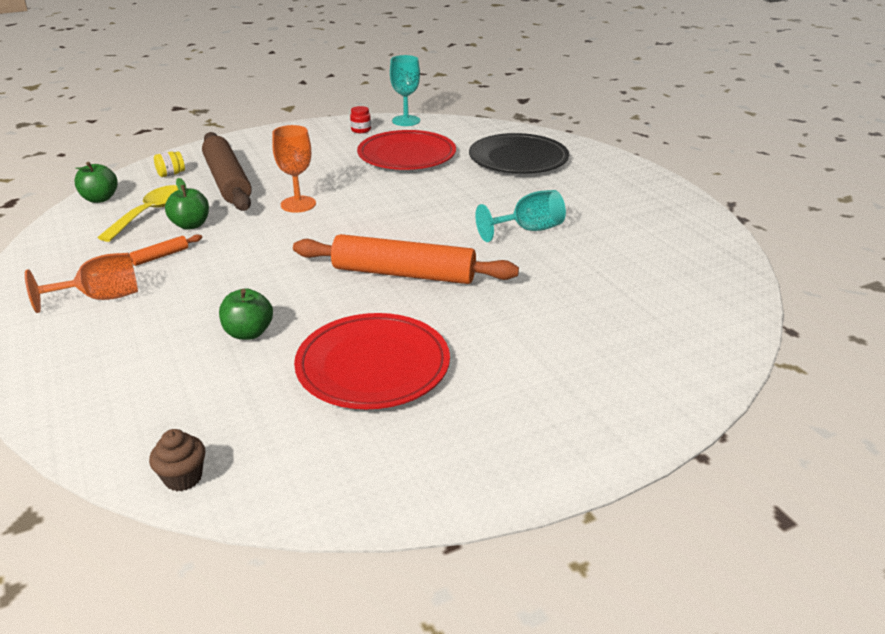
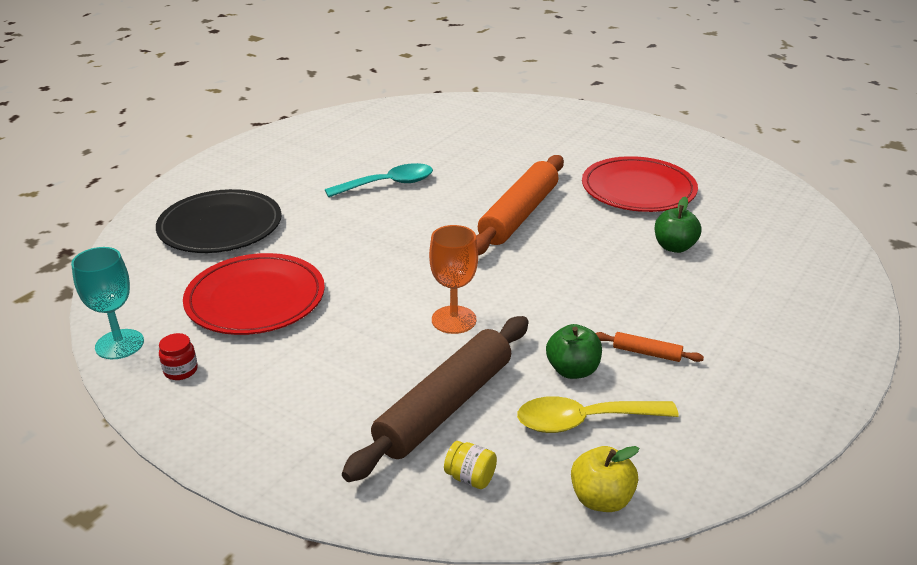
camera: 120 degrees left, 0 degrees up
orange goblet [25,253,138,313] -> none
green apple [74,162,118,203] -> yellow apple [571,446,640,512]
brown cupcake [149,429,205,491] -> none
orange rolling pin [293,234,519,284] -> orange rolling pin turned 45 degrees clockwise [476,155,564,255]
turquoise goblet [475,190,566,242] -> turquoise spoon [325,163,433,197]

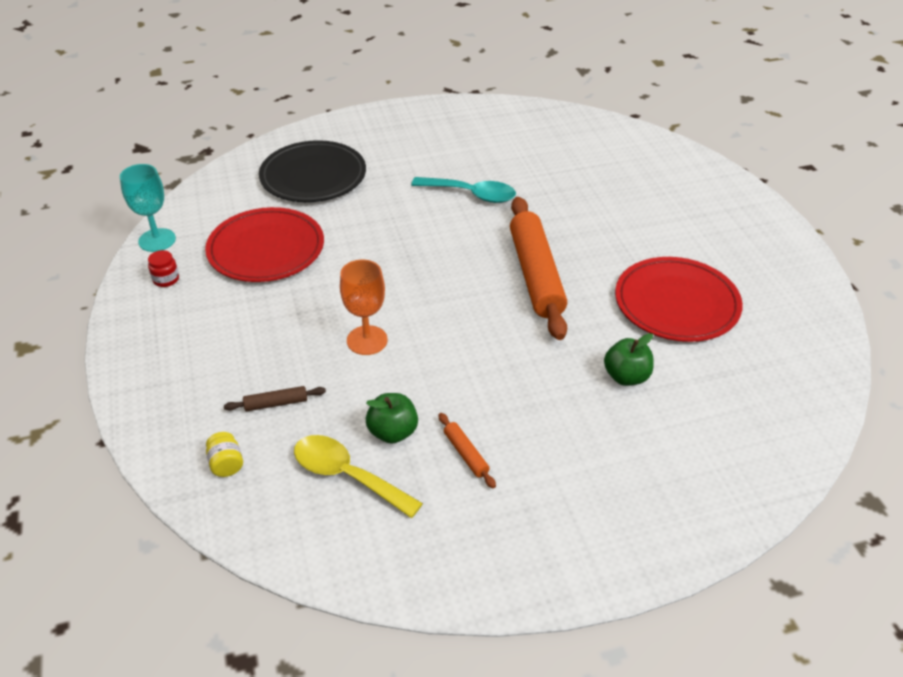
camera: 40 degrees right, 10 degrees up
brown rolling pin [342,316,529,482] -> brown rolling pin [224,386,326,411], size x0.41
orange rolling pin [476,155,564,255] -> orange rolling pin turned 75 degrees counterclockwise [510,197,567,340]
yellow apple [571,446,640,512] -> none

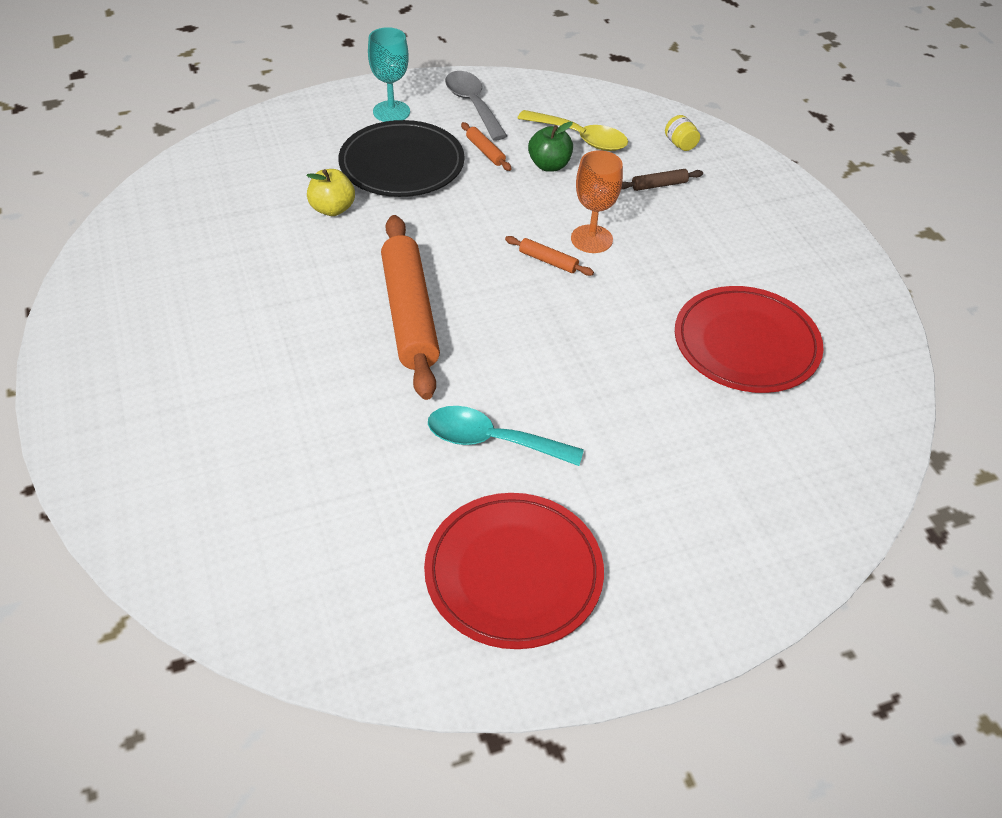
camera: 175 degrees right, 5 degrees up
turquoise goblet [120,164,176,252] -> turquoise goblet moved to [368,27,410,122]
red jar [148,250,179,287] -> none
black plate [259,140,366,202] -> black plate moved to [338,120,465,197]
green apple [604,333,654,386] -> yellow apple [307,169,355,216]
red plate [615,257,743,342] -> red plate moved to [424,493,604,649]
none -> grey spoon [445,71,507,141]
none -> orange rolling pin [505,236,594,276]

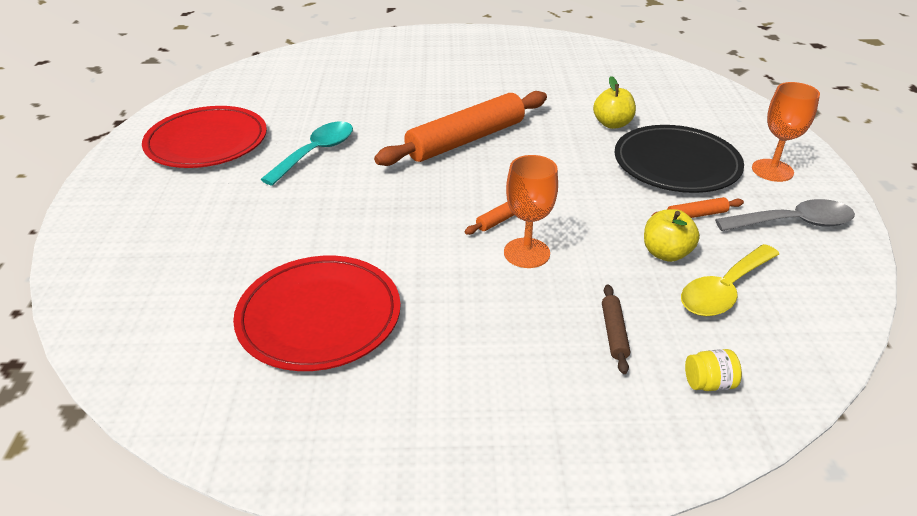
camera: 110 degrees right, 10 degrees down
turquoise goblet [368,27,410,122] -> orange goblet [752,82,820,182]
orange rolling pin [381,215,440,400] -> orange rolling pin turned 45 degrees counterclockwise [374,91,547,166]
green apple [528,122,573,171] -> yellow apple [644,209,700,262]

